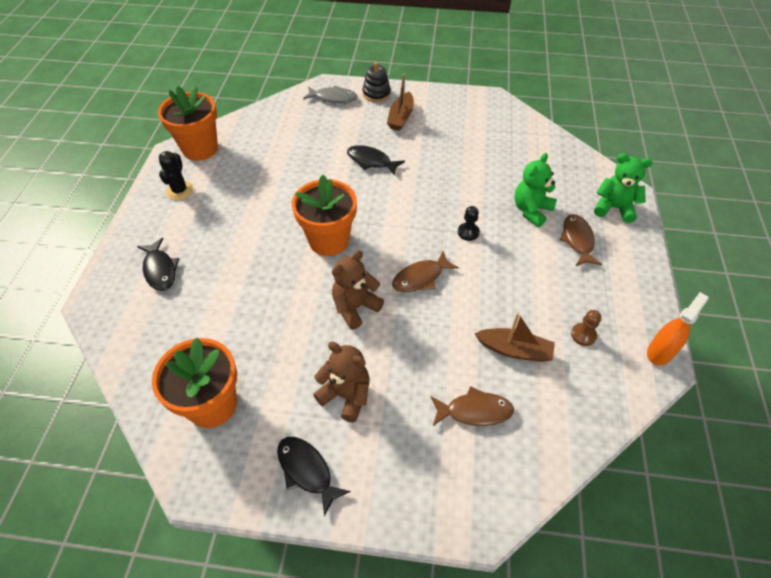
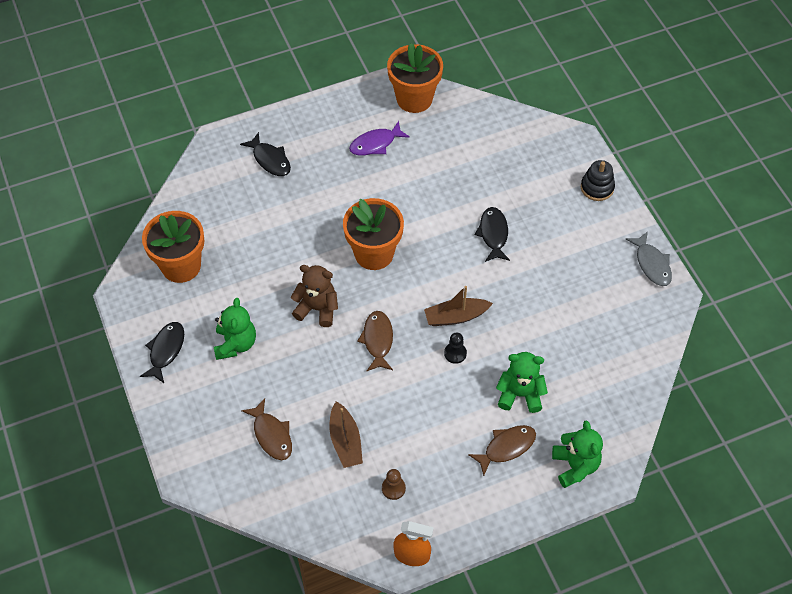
camera: 60 degrees right, 5 degrees up
black fish [137,238,179,291] -> black fish turned 75 degrees counterclockwise [240,132,291,176]
black cactus [159,151,194,200] -> none
grey fish [303,85,358,103] -> grey fish moved to [626,232,672,286]
brown teddy bear [313,342,370,422] -> green teddy bear [214,298,256,360]
brown boat [387,74,414,131] -> brown boat moved to [424,286,493,326]
brown fish [392,251,459,292] -> brown fish turned 60 degrees clockwise [357,311,393,371]
none -> purple fish [349,121,410,155]

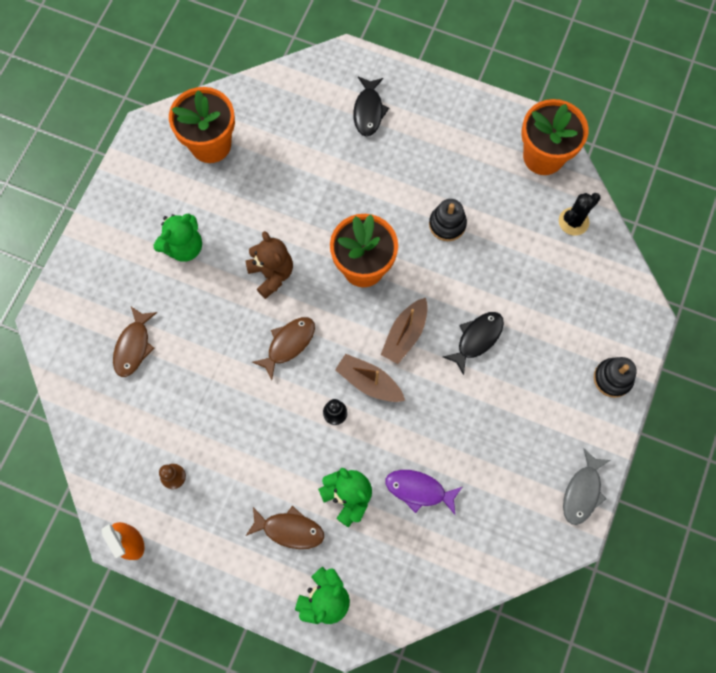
camera: 45 degrees right, 15 degrees up
black fish [140,322,184,383] -> none
brown boat [330,401,363,468] -> brown boat moved to [381,298,428,364]
purple fish [349,121,410,155] -> purple fish moved to [385,470,462,514]
none -> black stacking toy [429,199,467,241]
none -> black cactus [559,193,600,235]

